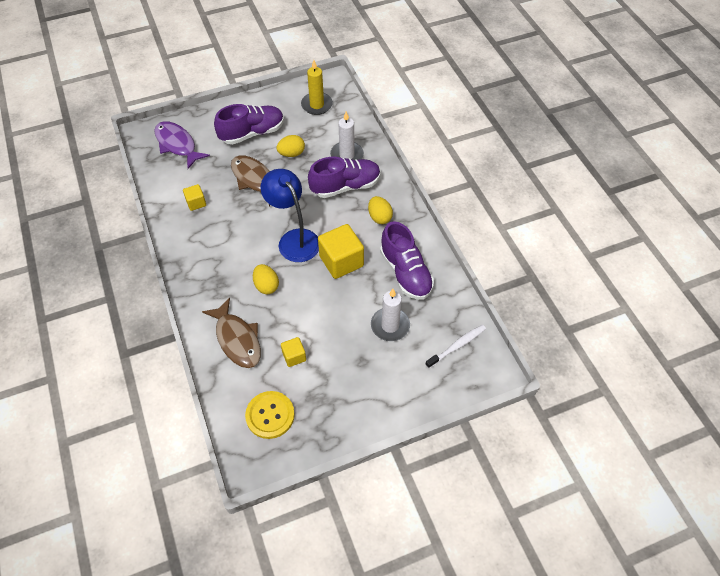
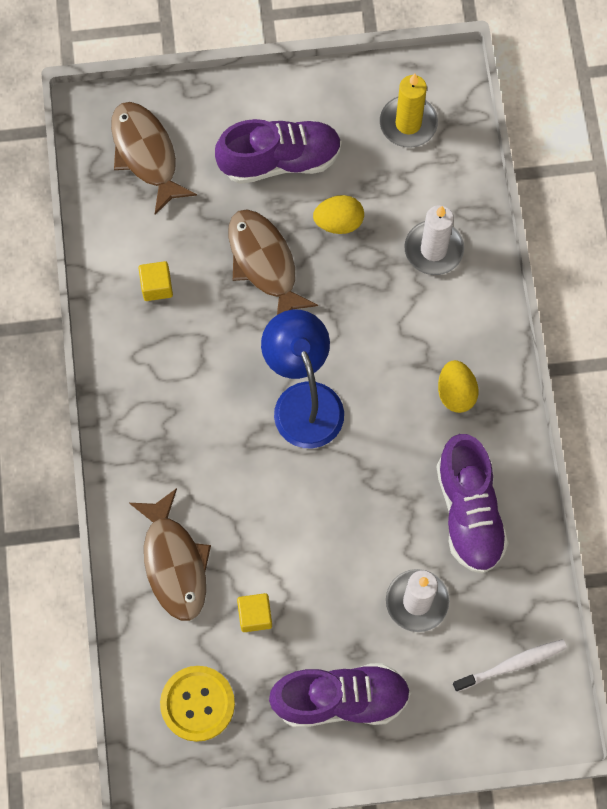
camera: 15 degrees right, 15 degrees up
purple fish [154,121,210,169] -> brown fish [111,102,197,215]
yellow egg [253,264,279,294] -> none
purple shoe [308,157,380,198] -> purple shoe moved to [269,663,411,728]
yellow cube [318,224,364,279] -> none

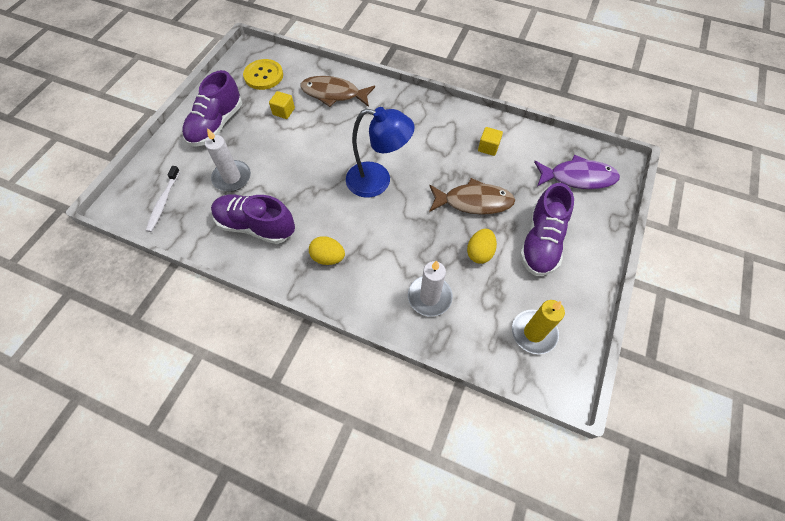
camera: 120 degrees right, 10 degrees down
brown fish [111,102,197,215] -> purple fish [534,155,620,189]

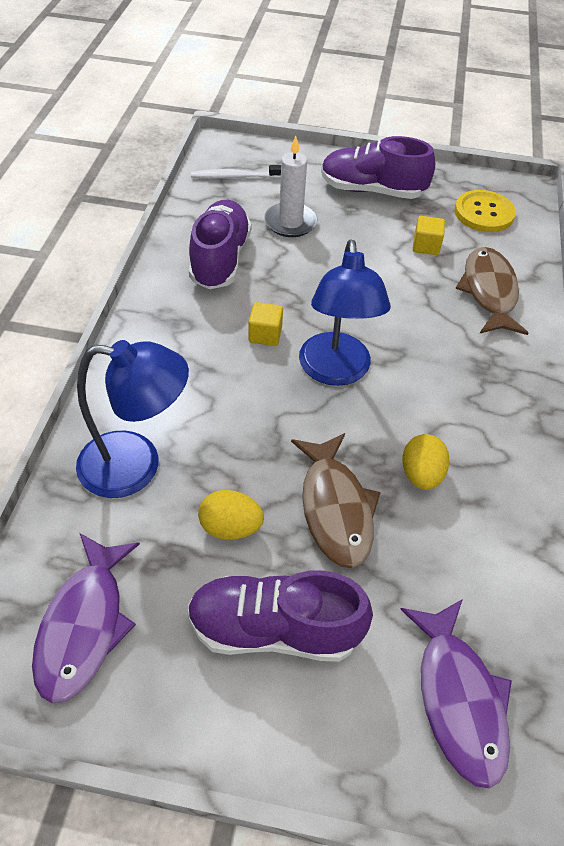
camera: 75 degrees right, 10 degrees down
yellow egg [309,236,345,265] -> yellow egg moved to [402,434,450,490]
white candle [408,260,453,317] -> blue lamp [76,340,189,498]
yellow cube [478,127,503,156] -> yellow cube moved to [248,302,283,346]
yellow candle [512,300,565,354] -> purple fish [32,533,140,703]

